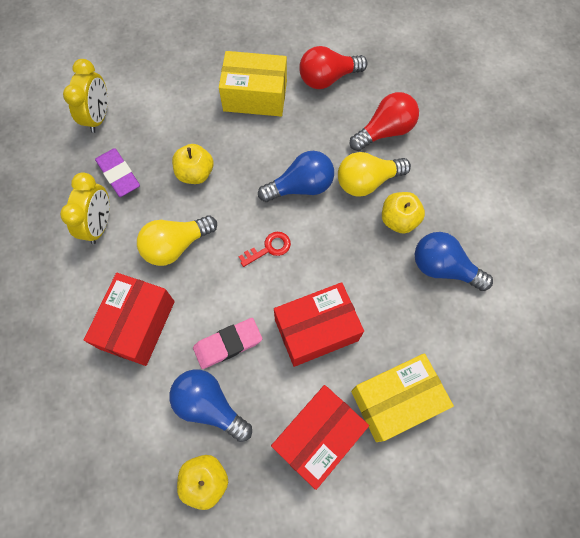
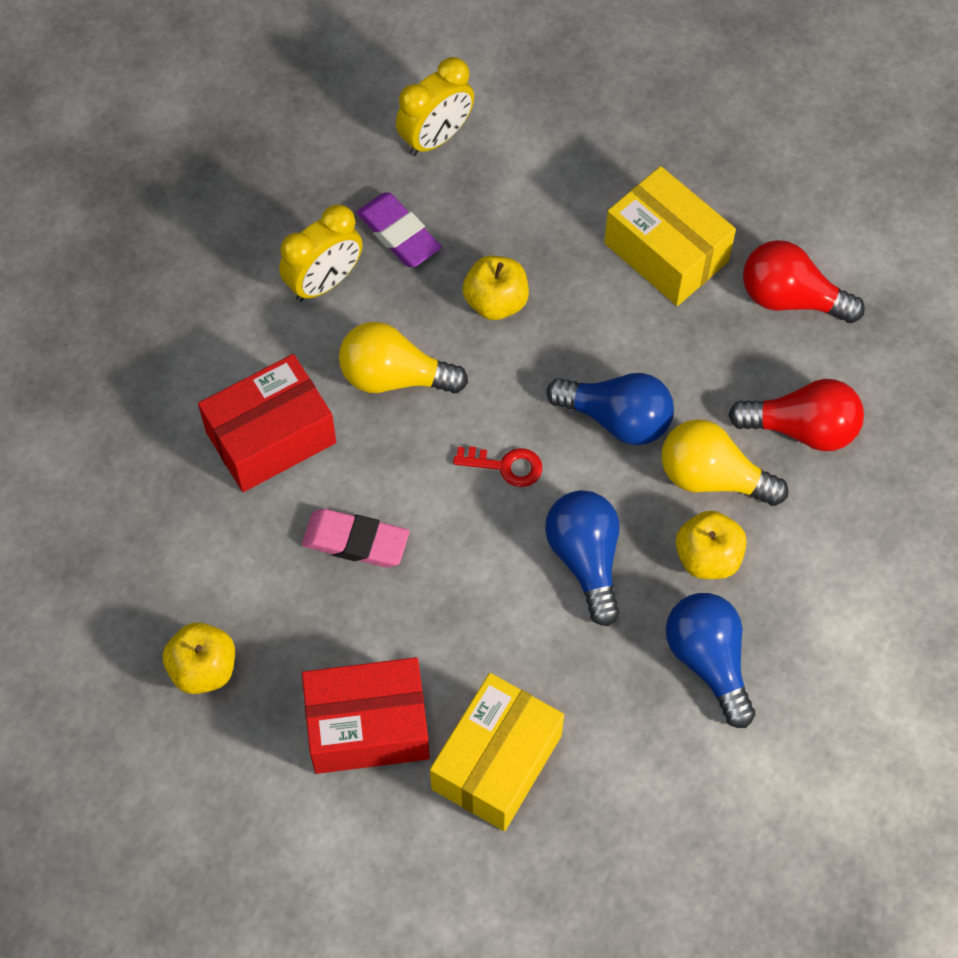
camera: 40 degrees right, 5 degrees down
purple eraser [95,148,140,197] -> purple eraser turned 45 degrees counterclockwise [356,193,442,267]
blue light bulb [169,369,252,442] -> blue light bulb moved to [545,490,620,626]
red box [274,282,364,367] -> none
yellow box [351,353,454,442] -> yellow box turned 75 degrees counterclockwise [430,673,564,831]

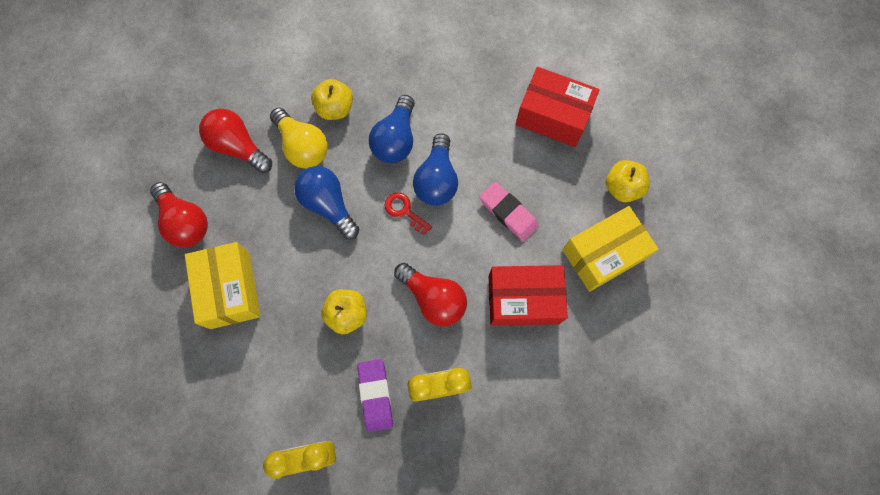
camera: 150 degrees left, 10 degrees up
yellow light bulb [339,322,468,394] -> red light bulb [394,263,467,326]
yellow box [430,673,564,831] -> yellow box moved to [562,206,659,292]
blue light bulb [666,593,755,728] -> blue light bulb moved to [413,133,458,206]

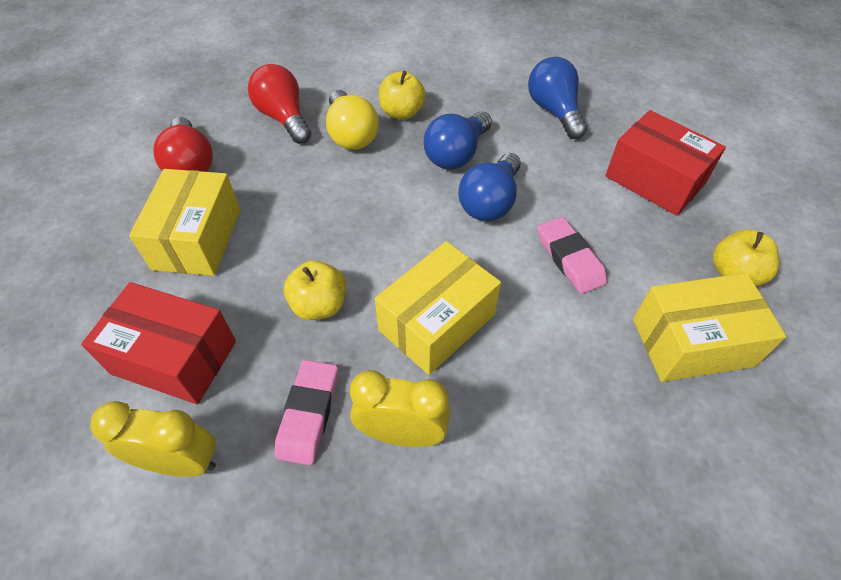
camera: 20 degrees right, 20 degrees down
blue light bulb [294,166,359,239] -> blue light bulb moved to [528,57,587,139]
purple eraser [357,359,393,432] -> pink eraser [275,360,338,465]
red key [384,192,432,235] -> none
red light bulb [394,263,467,326] -> yellow box [375,241,501,375]
red box [489,265,568,326] -> red box moved to [81,282,236,404]

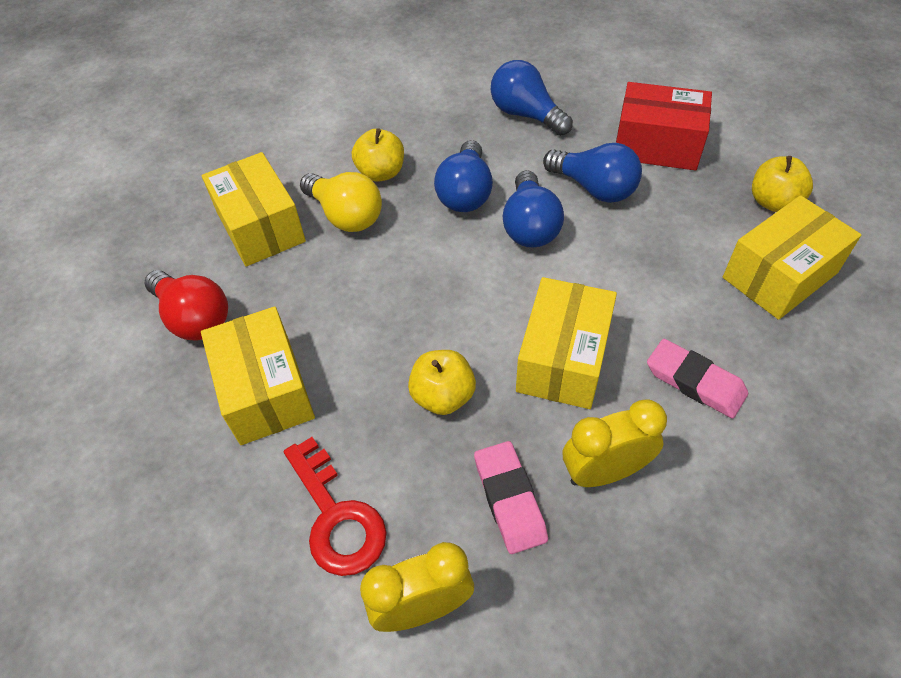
camera: 25 degrees left, 0 degrees up
red box [81,282,236,404] -> red key [284,437,387,576]
red light bulb [248,64,311,144] -> yellow box [202,152,306,267]
pink eraser [537,217,607,294] -> pink eraser moved to [647,339,748,418]
none -> blue light bulb [543,143,642,203]

